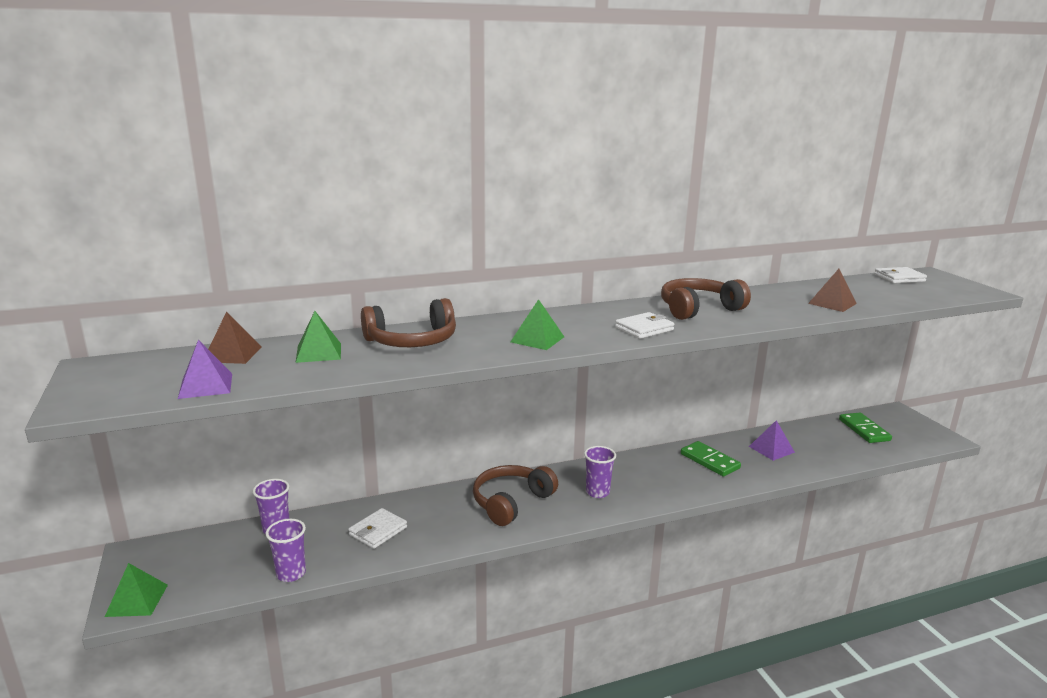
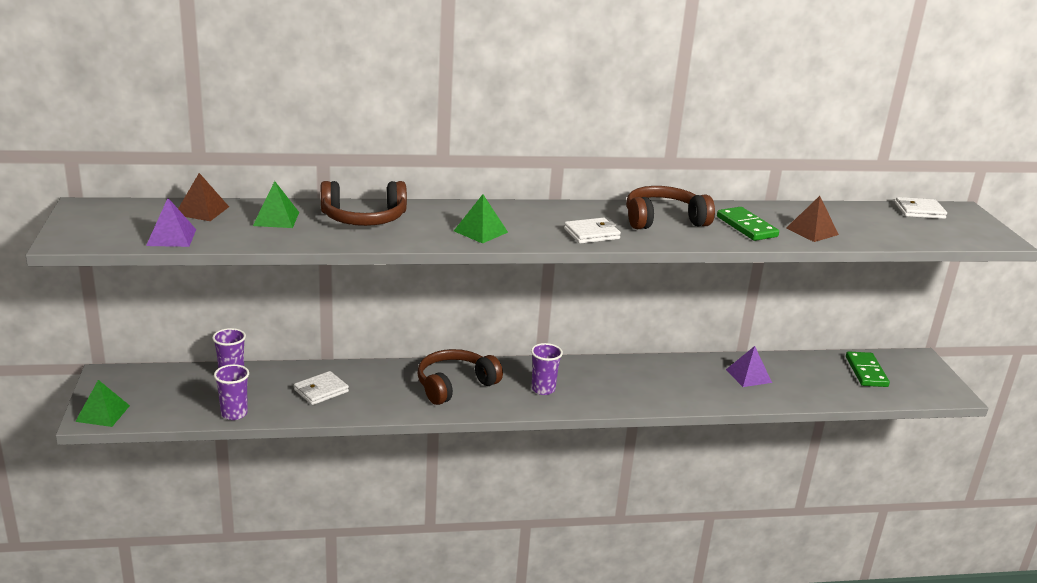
camera: 10 degrees right, 5 degrees up
green domino [681,441,741,477] -> green domino moved to [717,207,779,241]

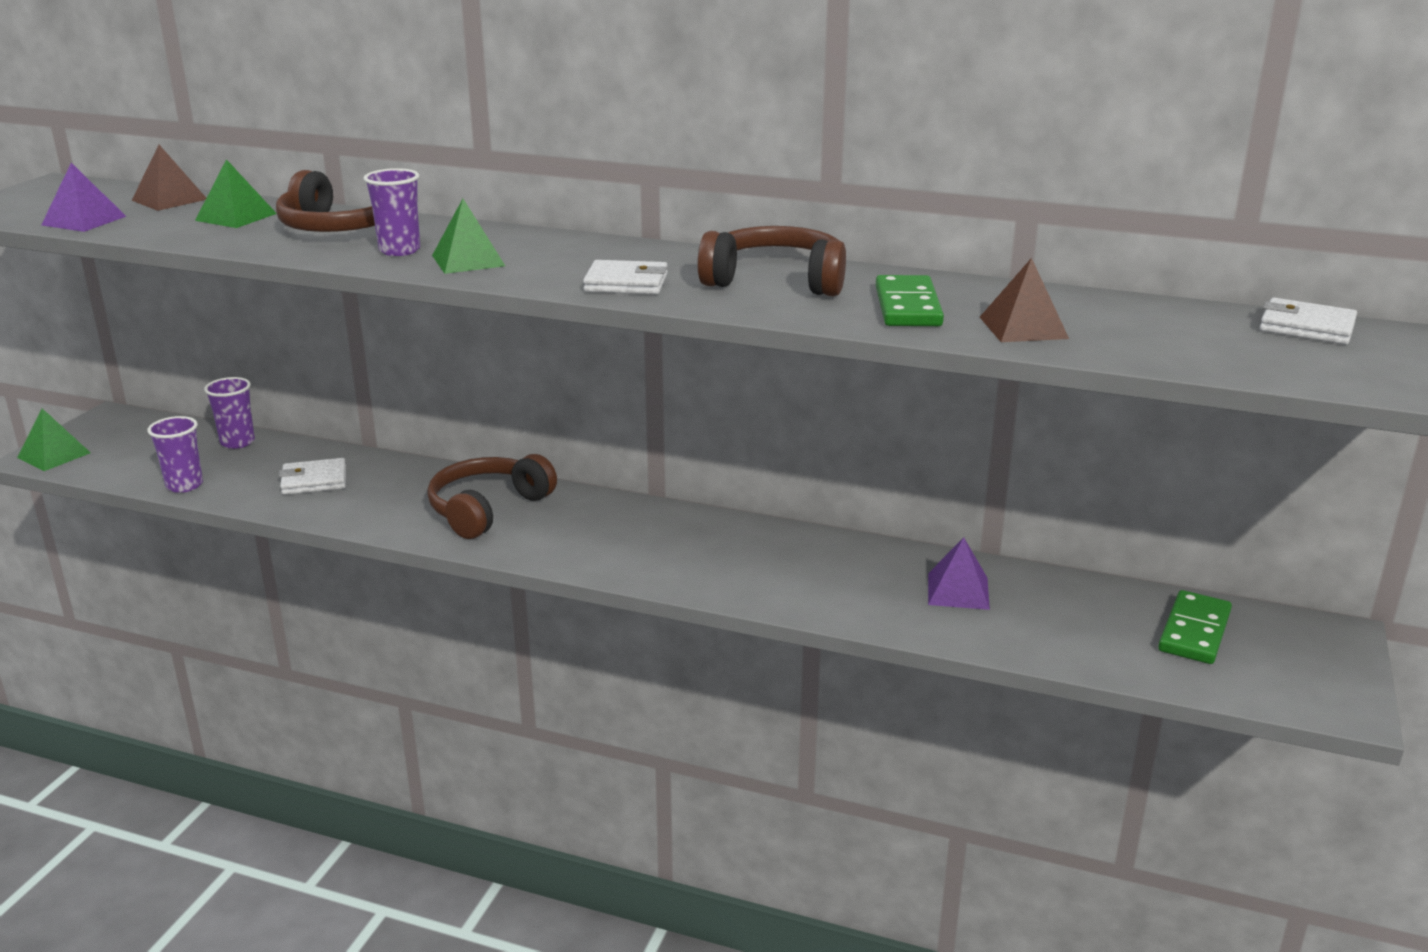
camera: 30 degrees right, 0 degrees up
brown headphones [417,349,503,405] -> brown headphones turned 45 degrees counterclockwise [427,454,557,539]
purple cup [531,343,563,395] -> purple cup moved to [363,168,420,256]

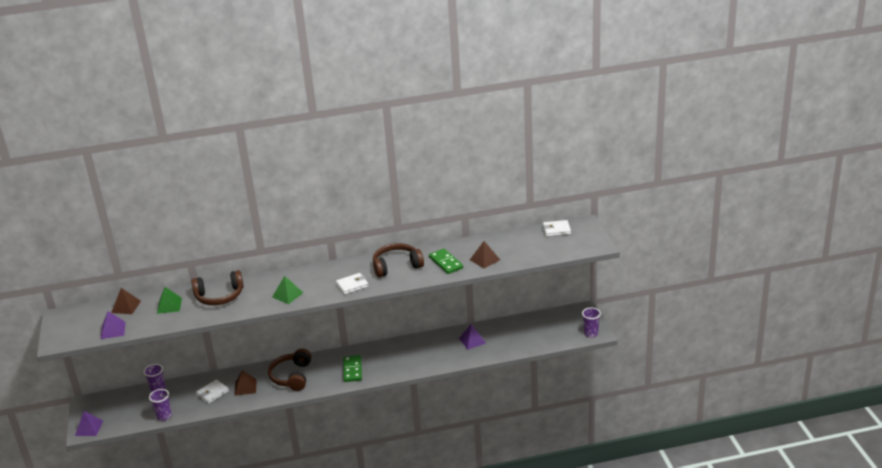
camera: 30 degrees left, 5 degrees up
green pyramid [17,408,91,471] -> purple pyramid [75,411,103,436]
purple cup [363,168,420,256] -> purple cup moved to [582,308,601,338]
green domino [1158,590,1232,664] -> green domino moved to [343,355,362,382]
none -> brown pyramid [234,370,257,396]

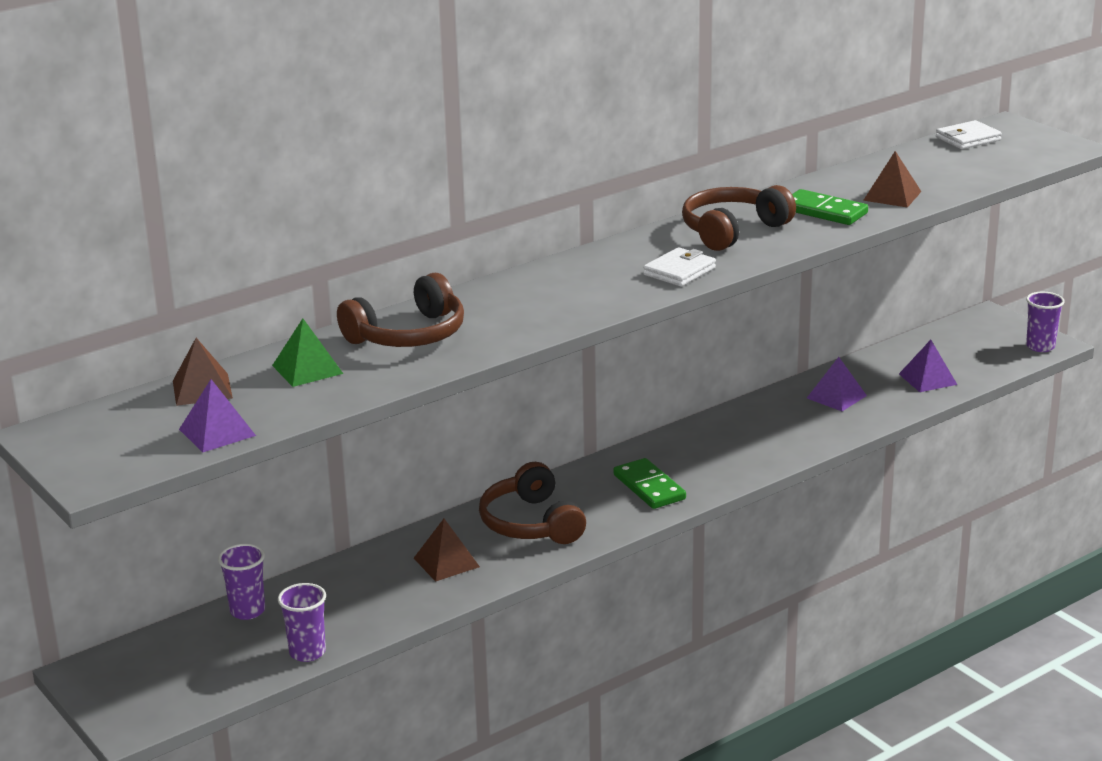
camera: 25 degrees left, 5 degrees down
purple pyramid [75,411,103,436] -> purple pyramid moved to [899,340,957,392]
white wallet [196,380,229,404] -> none
green pyramid [272,276,303,304] -> none

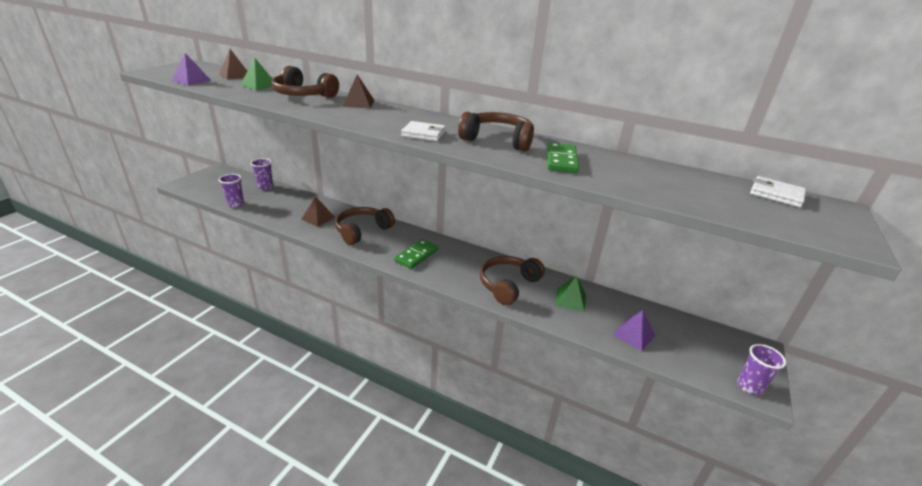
camera: 60 degrees right, 5 degrees up
purple pyramid [807,357,867,411] -> green pyramid [555,276,586,312]
brown pyramid [863,151,922,208] -> brown pyramid moved to [342,74,375,108]
none -> brown headphones [480,256,545,305]

